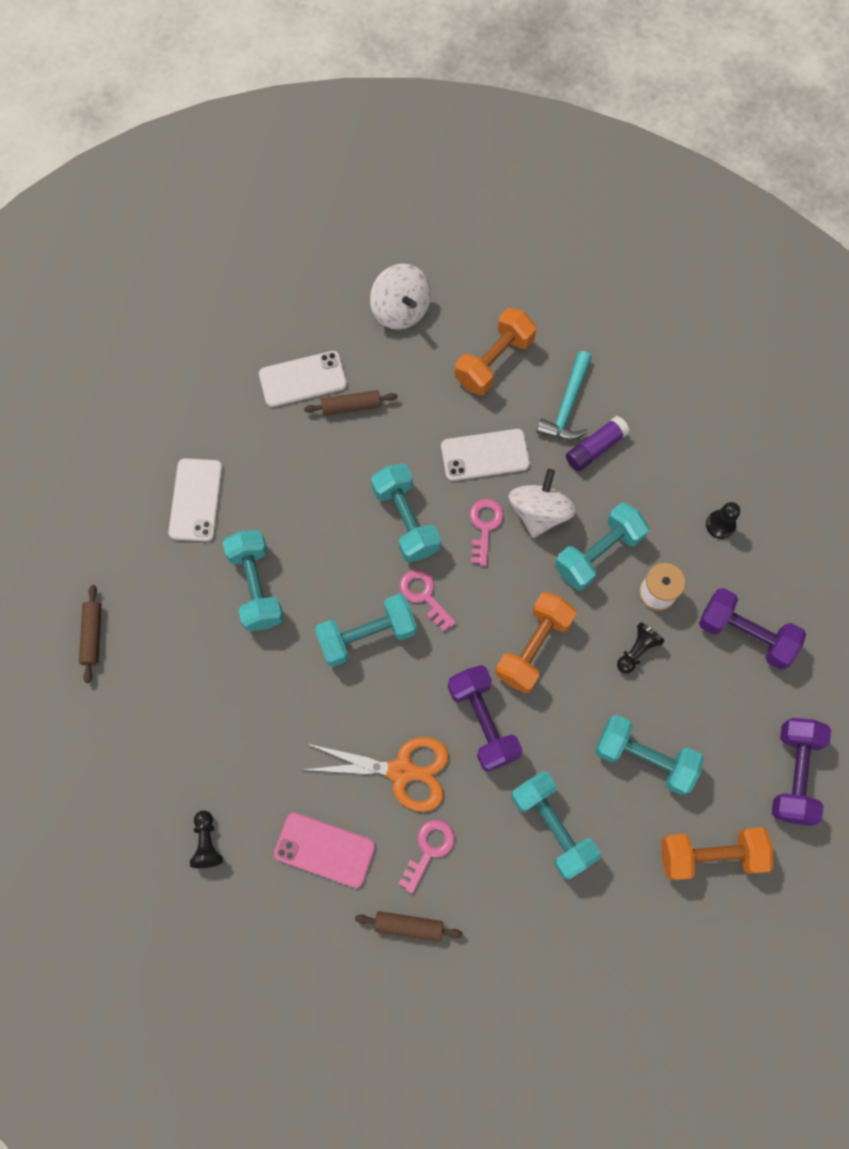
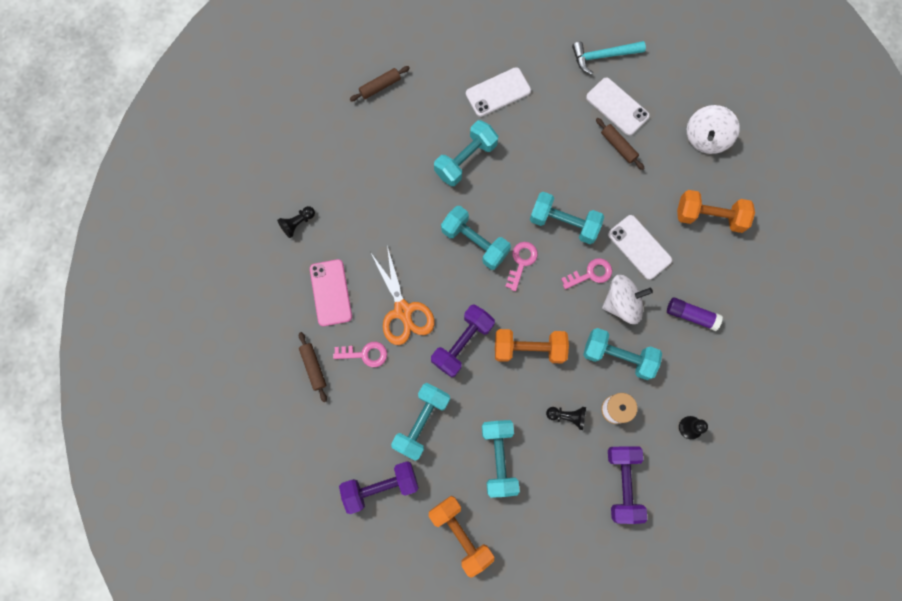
camera: 60 degrees right, 5 degrees up
turquoise dumbbell [371,463,441,562] -> turquoise dumbbell turned 75 degrees clockwise [530,192,604,244]
turquoise hammer [536,351,592,440] -> turquoise hammer moved to [572,41,646,75]
purple dumbbell [772,718,831,826] -> purple dumbbell moved to [339,461,419,514]

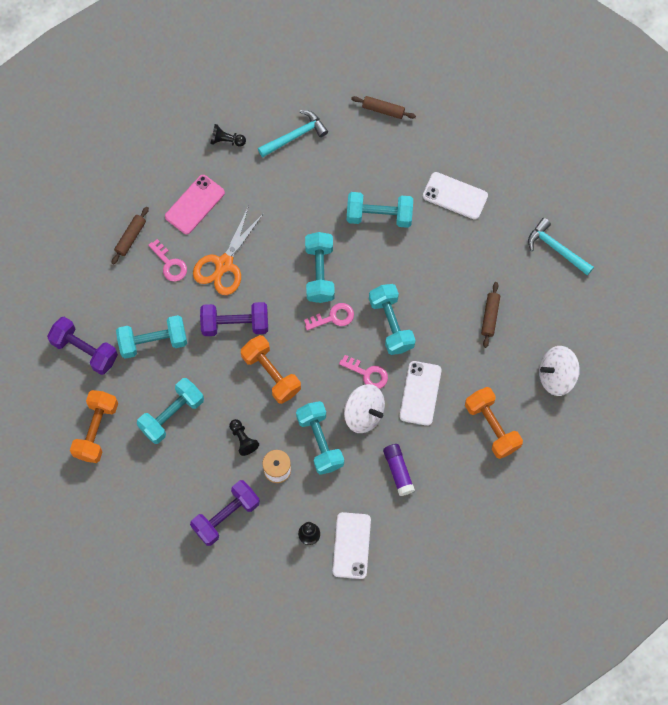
camera: 50 degrees right, 5 degrees down
white phone [586,78,650,136] -> white phone moved to [333,512,371,579]
none -> turquoise hammer [258,110,328,157]

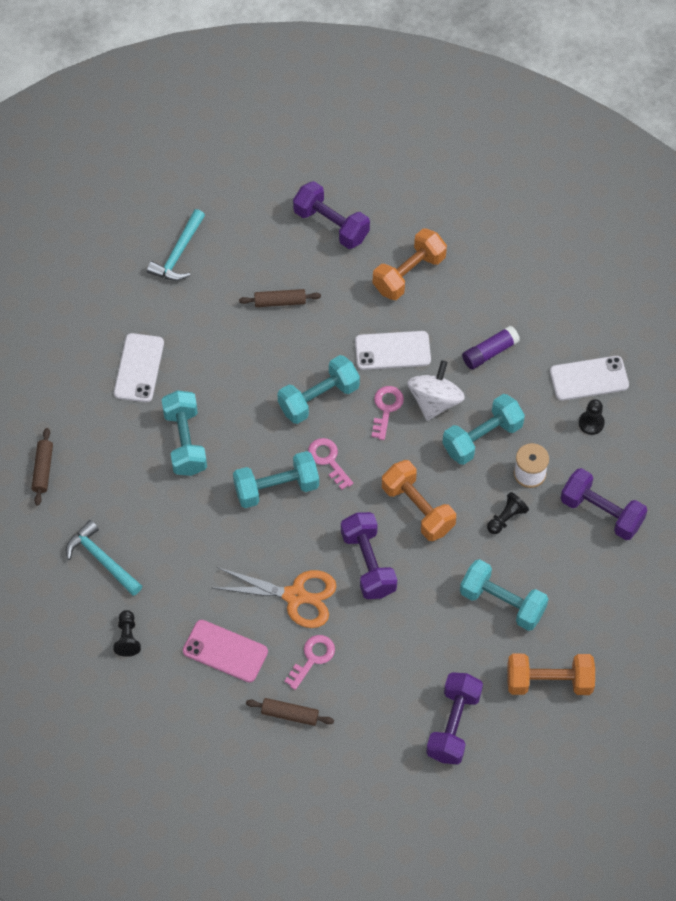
camera: 105 degrees left, 10 degrees down
turquoise dumbbell [116,315,187,359] -> none
orange dumbbell [241,335,301,404] -> orange dumbbell turned 75 degrees counterclockwise [382,460,456,541]
white spinning top [539,346,580,396] -> purple dumbbell [293,181,370,249]

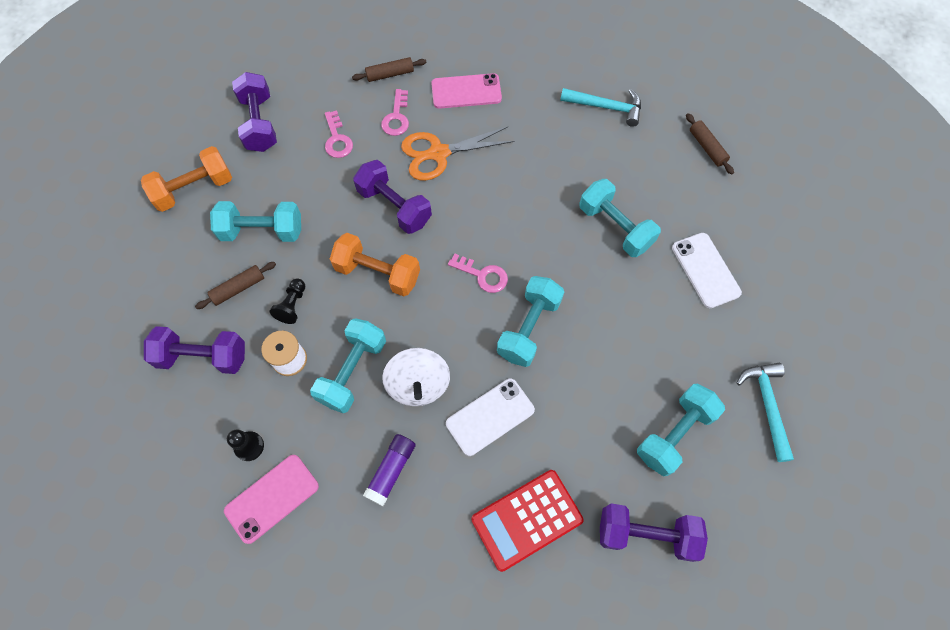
camera: 150 degrees right, 5 degrees up
black pawn [114,610,141,657] -> none
turquoise dumbbell [233,451,319,508] -> turquoise dumbbell moved to [637,384,725,476]
brown rolling pin [239,289,321,307] -> brown rolling pin moved to [195,262,276,309]
pink key [371,386,404,440] -> pink key moved to [325,110,353,158]
orange dumbbell [373,228,447,300] -> red calculator [471,470,584,572]
white phone [550,356,629,401] -> pink phone [224,455,319,544]

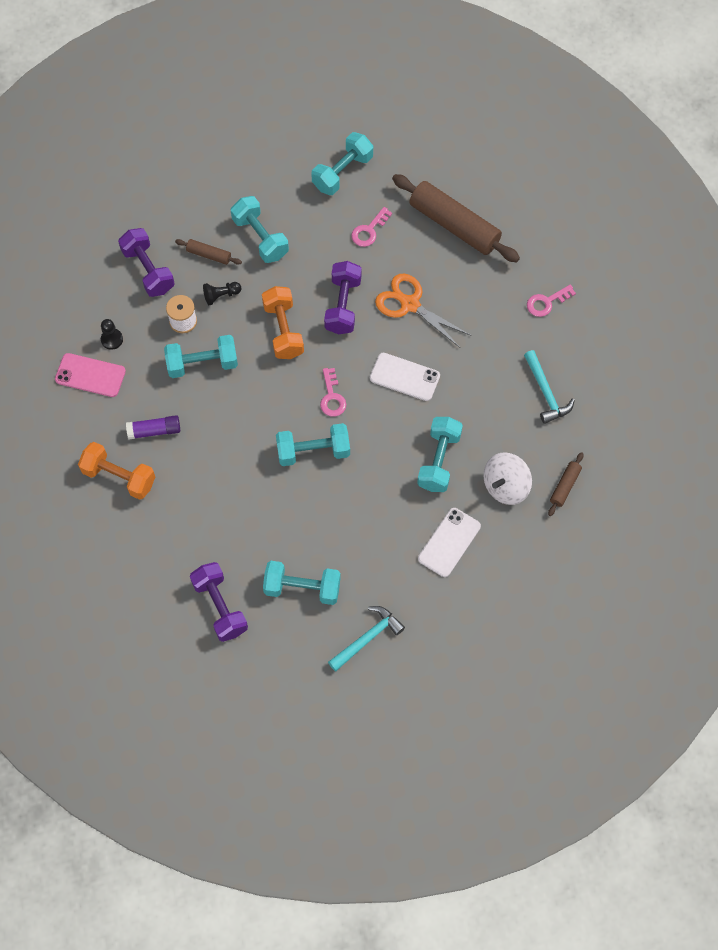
camera: 55 degrees right, 0 degrees up
orange dumbbell [141,146,232,212] -> orange dumbbell moved to [78,442,155,500]
purple dumbbell [232,72,277,152] -> turquoise dumbbell [311,132,373,195]
brown rolling pin [352,57,426,82] -> brown rolling pin [392,174,520,262], size x2.19
pink key [381,89,409,136] -> pink key moved to [527,285,576,317]
white spinning top [382,348,450,406] -> white spinning top moved to [484,452,532,505]
pink phone [431,73,502,109] -> none
white phone [446,378,535,456] -> white phone moved to [370,353,440,401]
red calculator [471,470,584,572] -> none

